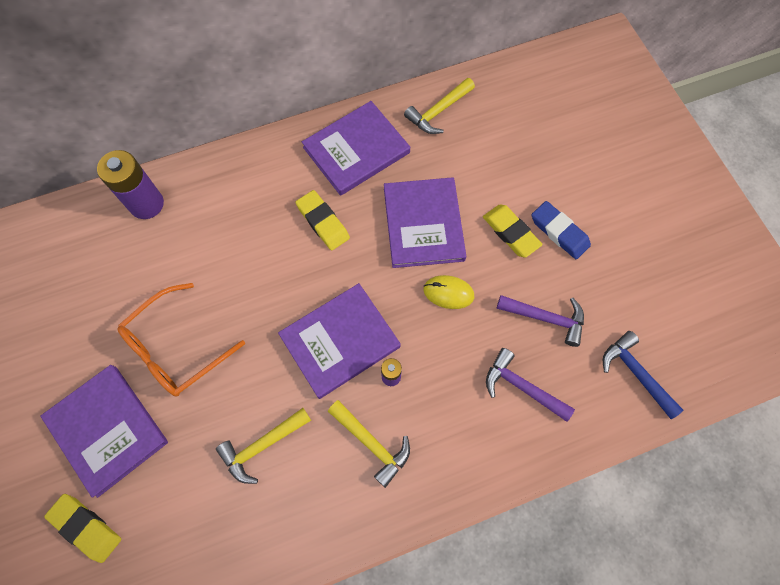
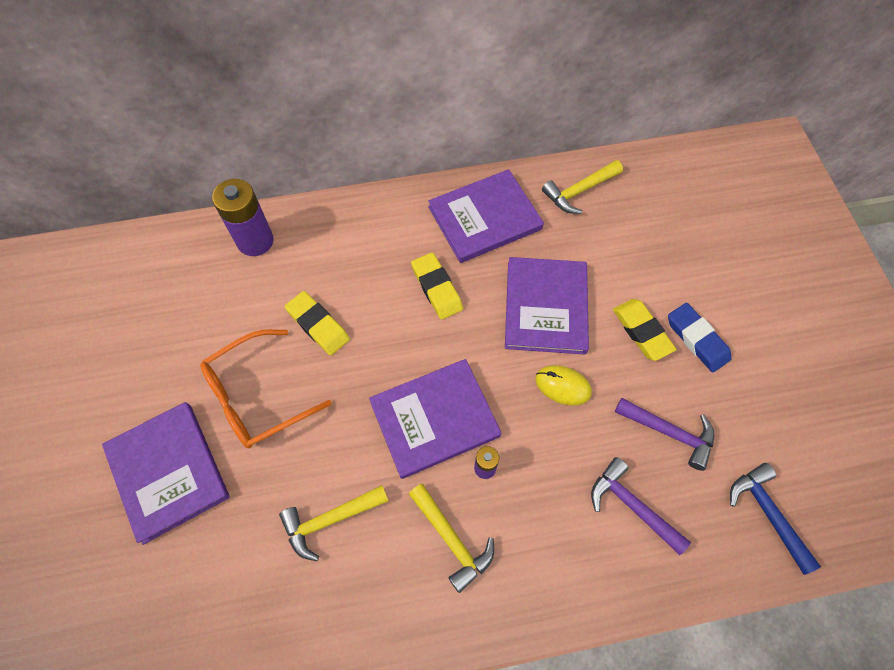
camera: 10 degrees right, 5 degrees down
yellow eraser [44,494,121,563] -> yellow eraser moved to [285,291,350,355]

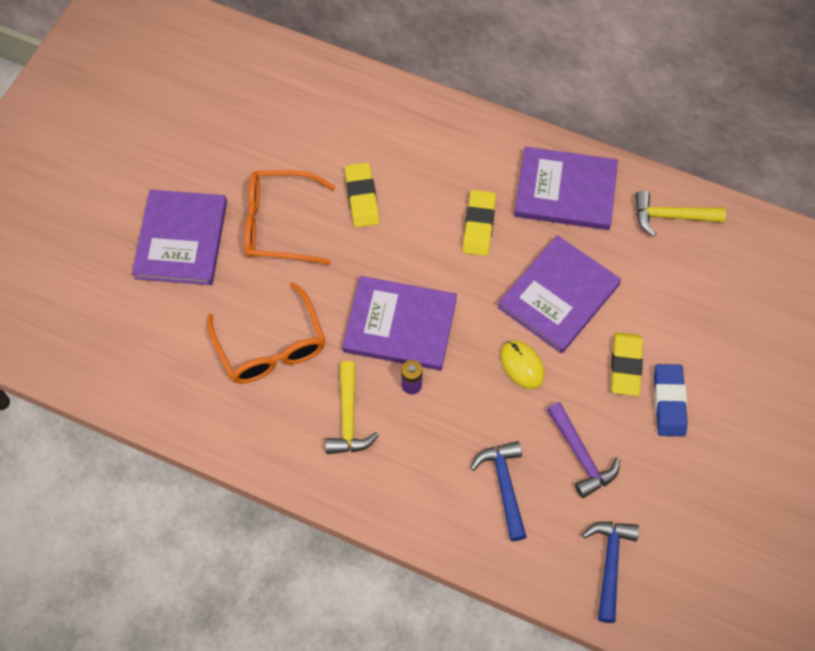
camera: 35 degrees right, 0 degrees up
purple battery [212,179,274,256] -> none
yellow hammer [279,485,389,561] -> orange glasses [207,282,325,384]
purple hammer [591,457,691,555] -> blue hammer [470,441,527,541]

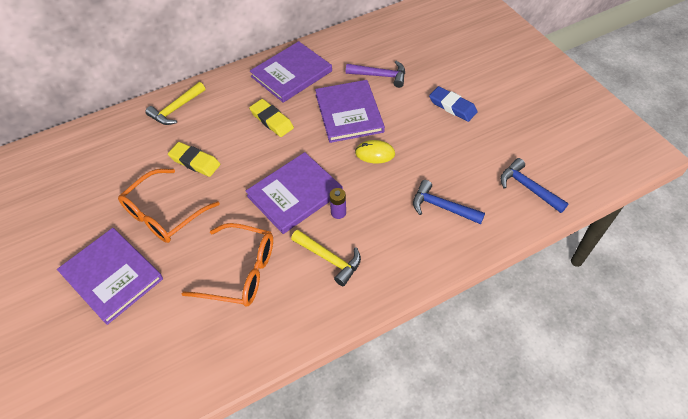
camera: 50 degrees left, 10 degrees down
purple hammer [547,402,620,498] -> purple hammer moved to [346,61,405,88]
yellow eraser [611,332,643,396] -> none
yellow hammer [635,191,726,237] -> yellow hammer moved to [145,82,205,125]

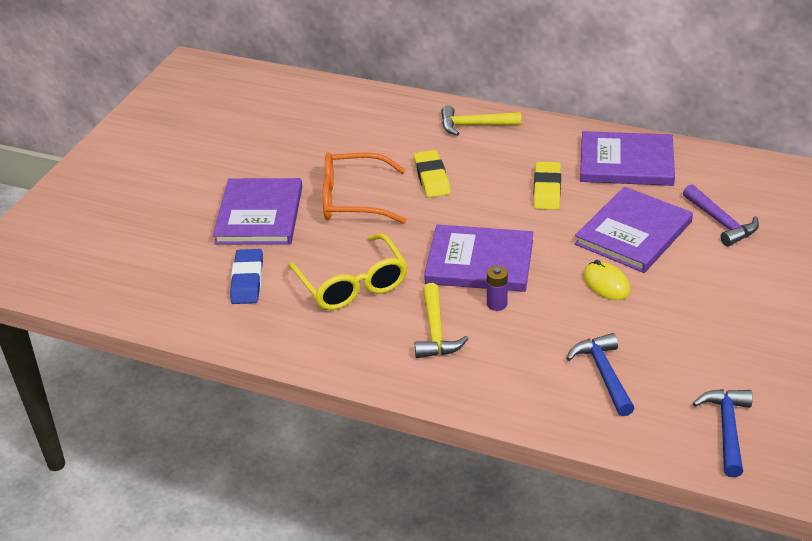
camera: 50 degrees right, 15 degrees down
orange glasses [182,223,273,307] -> yellow glasses [288,233,408,310]
blue eraser [429,86,478,122] -> blue eraser moved to [230,249,263,304]

